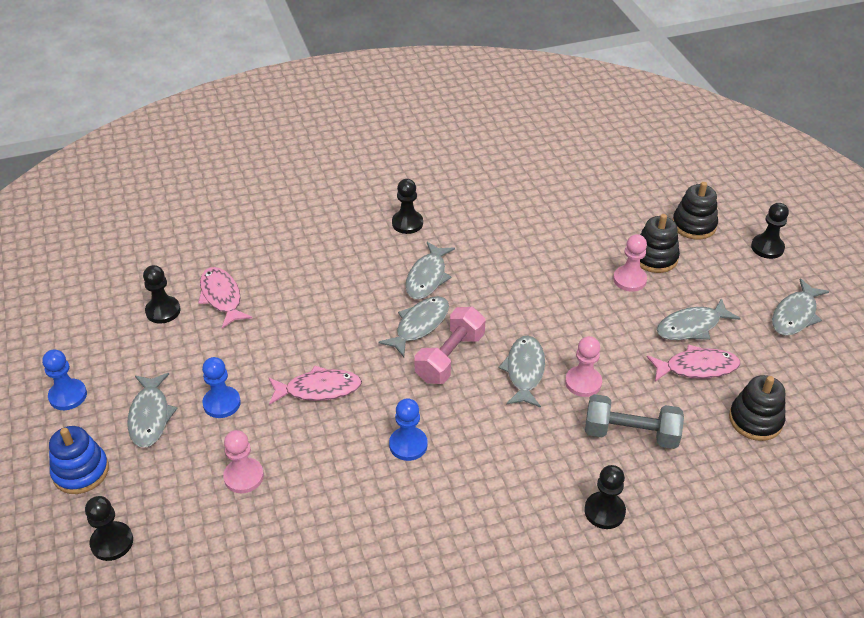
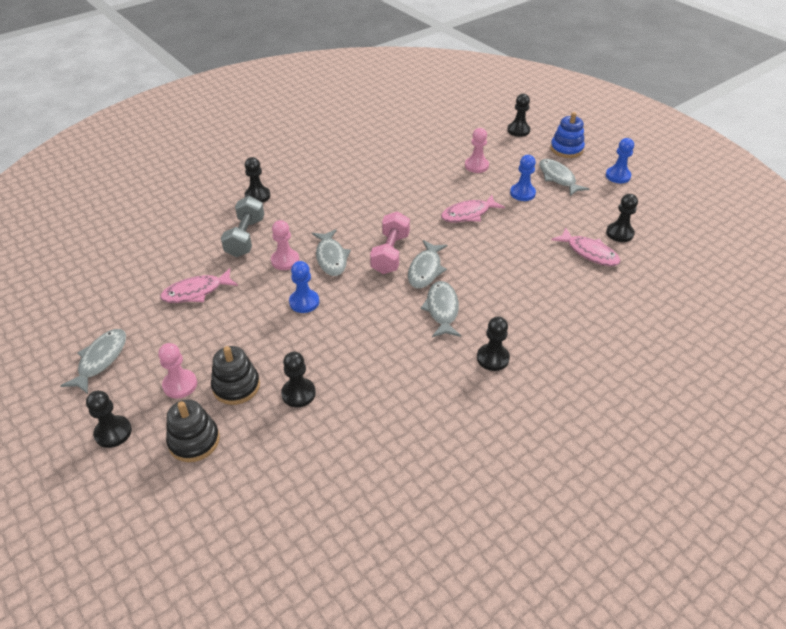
camera: 160 degrees right, 0 degrees up
blue pawn [389,398,428,461] -> blue pawn moved to [289,261,319,313]
grey dumbbell [585,394,684,449] -> grey dumbbell turned 75 degrees counterclockwise [221,196,264,257]
pink pawn [613,234,647,292] -> pink pawn moved to [158,343,197,398]
grey fish [657,298,741,340] -> none
black stacking toy [729,375,785,441] -> none
none -> black pawn [281,352,316,407]

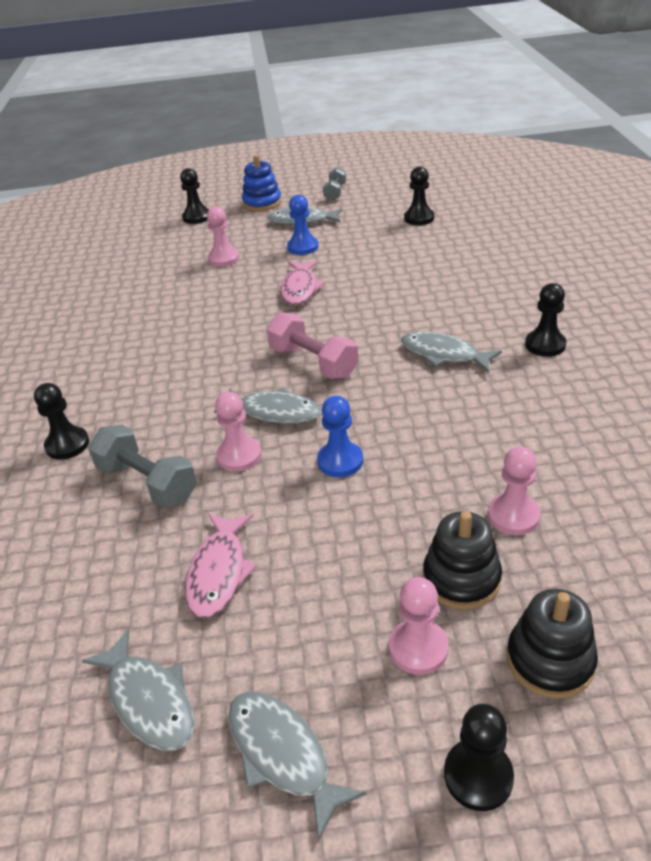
camera: 55 degrees left, 5 degrees down
black pawn [281,352,316,407] -> pink pawn [488,447,540,535]
grey fish [408,240,448,288] -> grey fish moved to [82,628,195,751]
pink fish [551,228,621,266] -> none
blue pawn [606,138,634,183] -> grey dumbbell [323,167,346,201]

